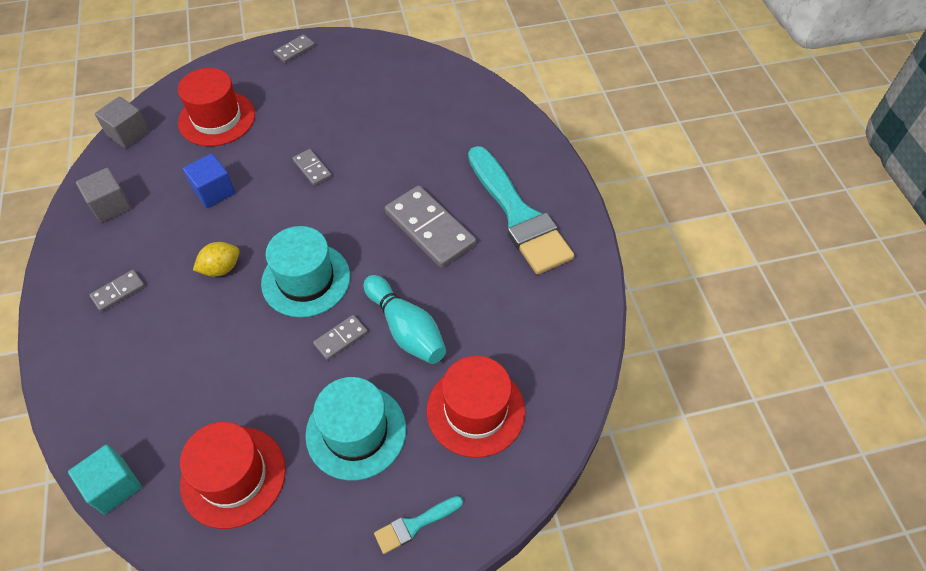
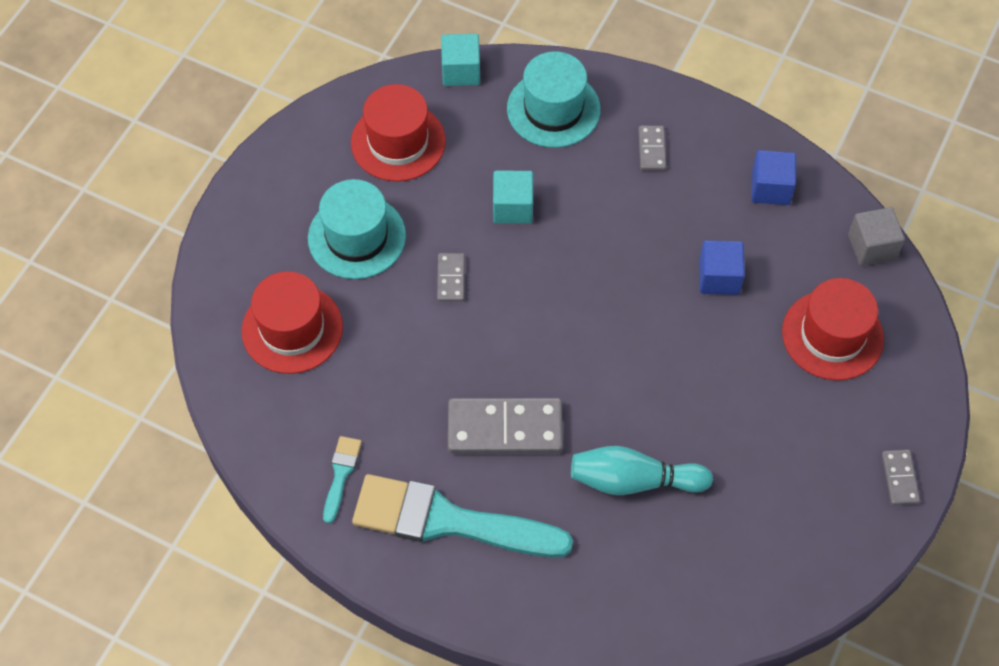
camera: 130 degrees right, 5 degrees up
grey cube [76,168,132,223] -> blue cube [751,150,796,205]
yellow lemon [193,242,240,277] -> none
turquoise hat [261,226,350,318] -> turquoise hat moved to [507,51,601,148]
grey domino [292,149,332,186] -> none
turquoise bowling pin [364,275,446,364] -> turquoise bowling pin moved to [571,446,713,495]
turquoise brush [374,496,463,554] -> turquoise brush moved to [323,436,362,524]
none -> turquoise cube [493,171,533,224]

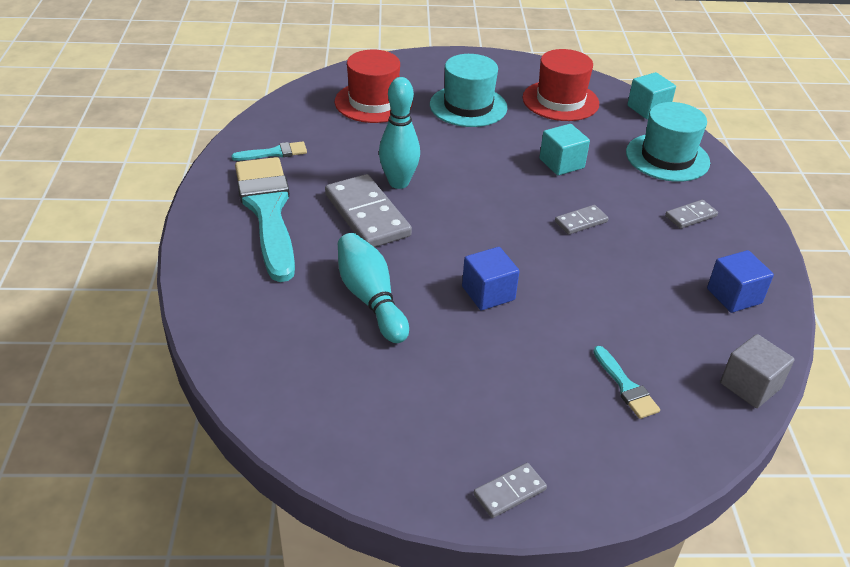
camera: 60 degrees right, 20 degrees down
grey domino [437,253,465,302] -> grey domino moved to [555,205,609,234]
blue cube [699,240,745,295] -> blue cube moved to [462,247,519,310]
red hat [782,278,884,381] -> turquoise brush [593,346,660,419]
none -> turquoise bowling pin [379,77,420,189]

